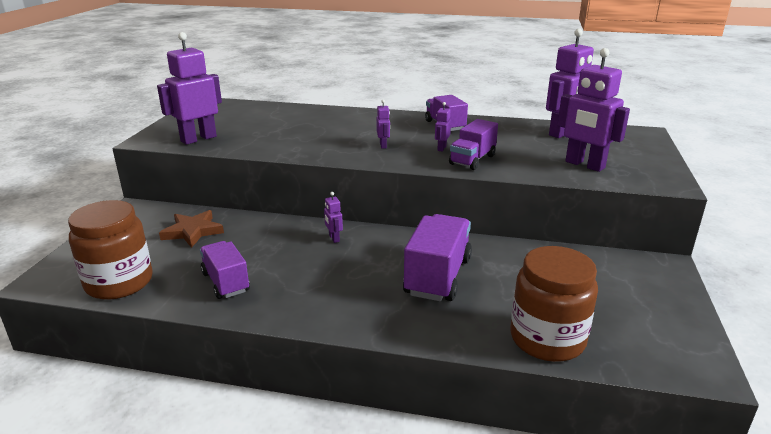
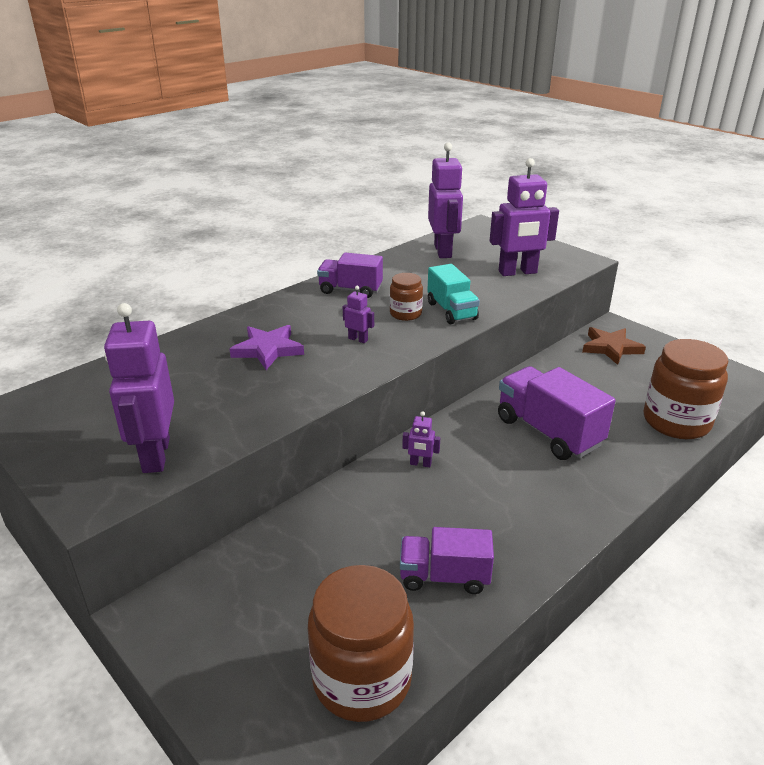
camera: 55 degrees left, 5 degrees up
brown star [159,210,224,248] -> brown star moved to [582,327,646,365]
purple robot [435,102,451,152] -> brown jar [390,273,423,321]
purple truck [449,119,498,170] -> turquoise truck [427,264,480,324]
none -> purple star [230,325,304,370]

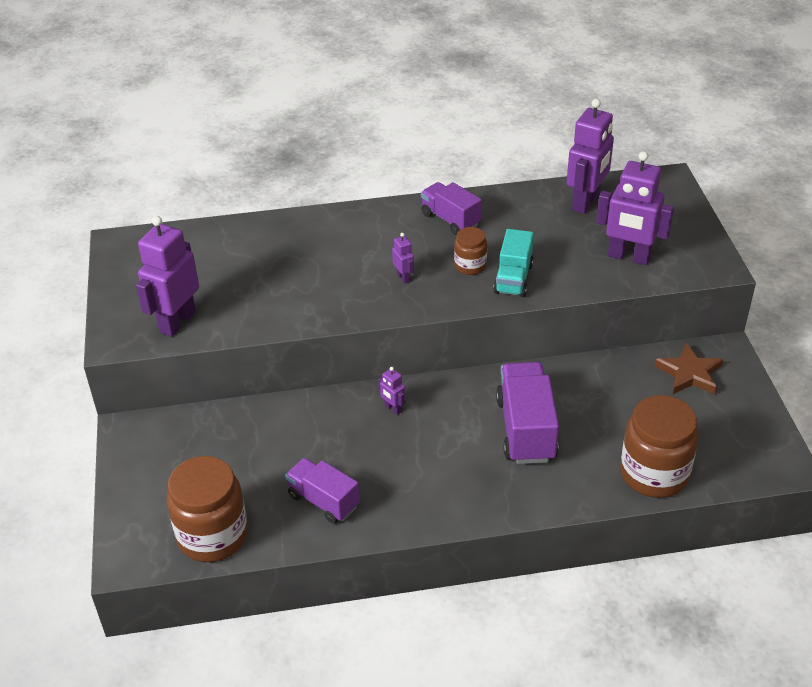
camera: 35 degrees right, 10 degrees up
purple star [230,325,304,370] -> none

